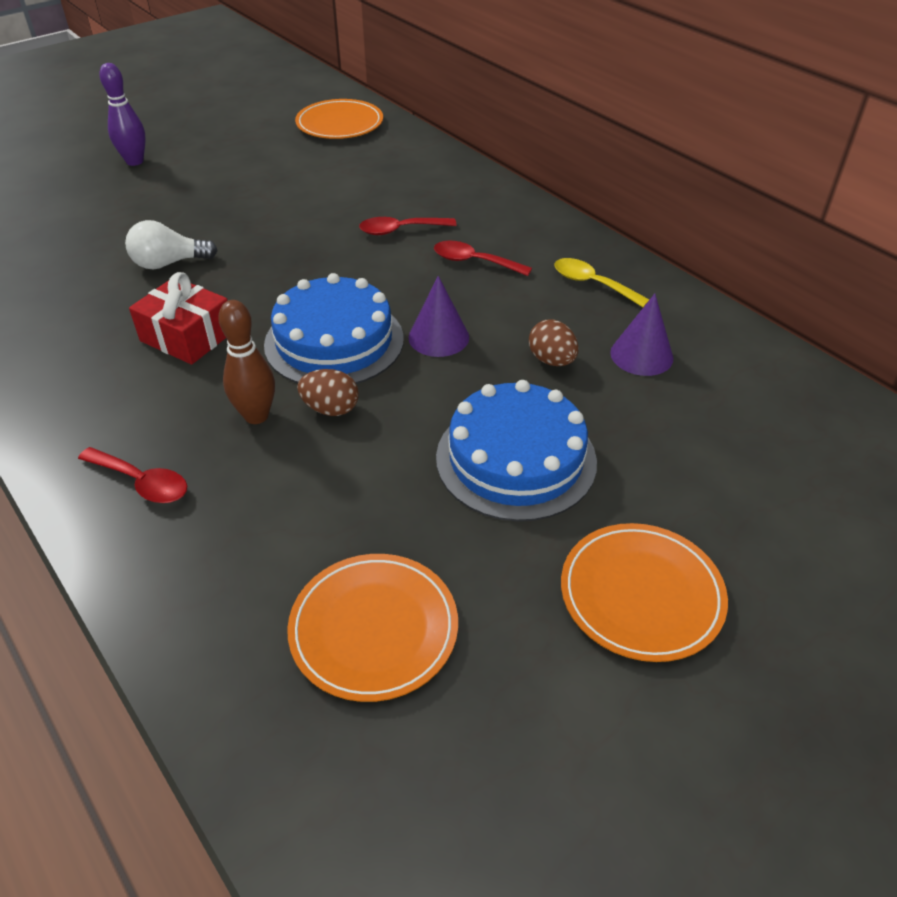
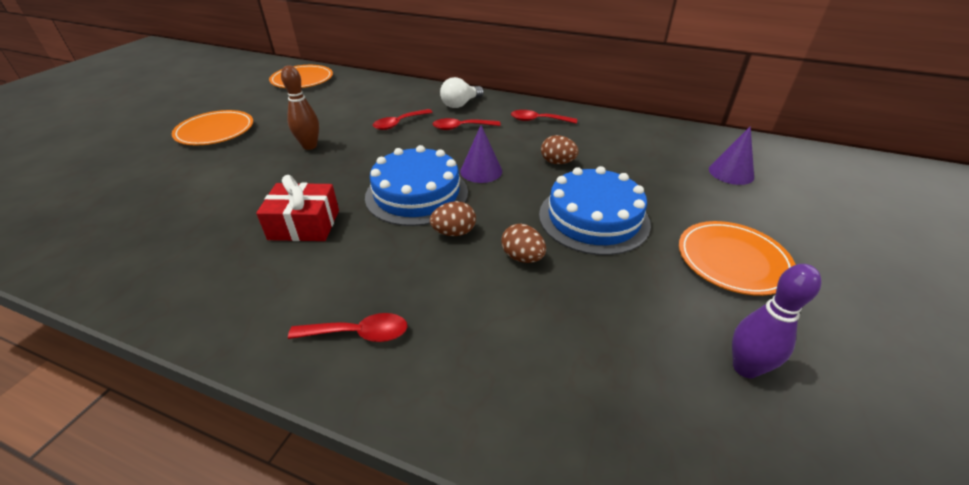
camera: 30 degrees left, 5 degrees down
purple bowling pin [100,63,146,166] -> purple bowling pin moved to [732,264,821,378]
white light bulb [125,220,218,269] -> white light bulb moved to [440,77,484,108]
brown bowling pin [218,300,275,424] -> brown bowling pin moved to [281,65,319,150]
orange plate [287,554,458,702] -> orange plate moved to [172,110,253,145]
yellow spoon [554,258,649,307] -> red spoon [511,110,577,124]
purple cone [610,294,673,376] -> purple cone moved to [709,126,754,185]
none -> brown egg [502,224,546,263]

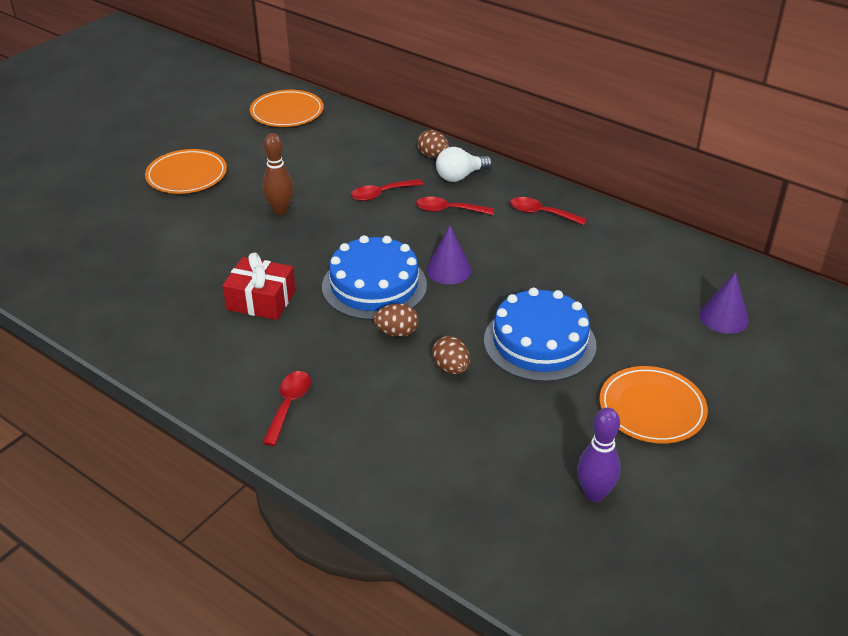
camera: 15 degrees right, 0 degrees up
red spoon [288,313,408,342] -> red spoon turned 90 degrees counterclockwise [262,371,311,446]
brown egg [541,135,579,164] -> brown egg moved to [417,130,449,158]

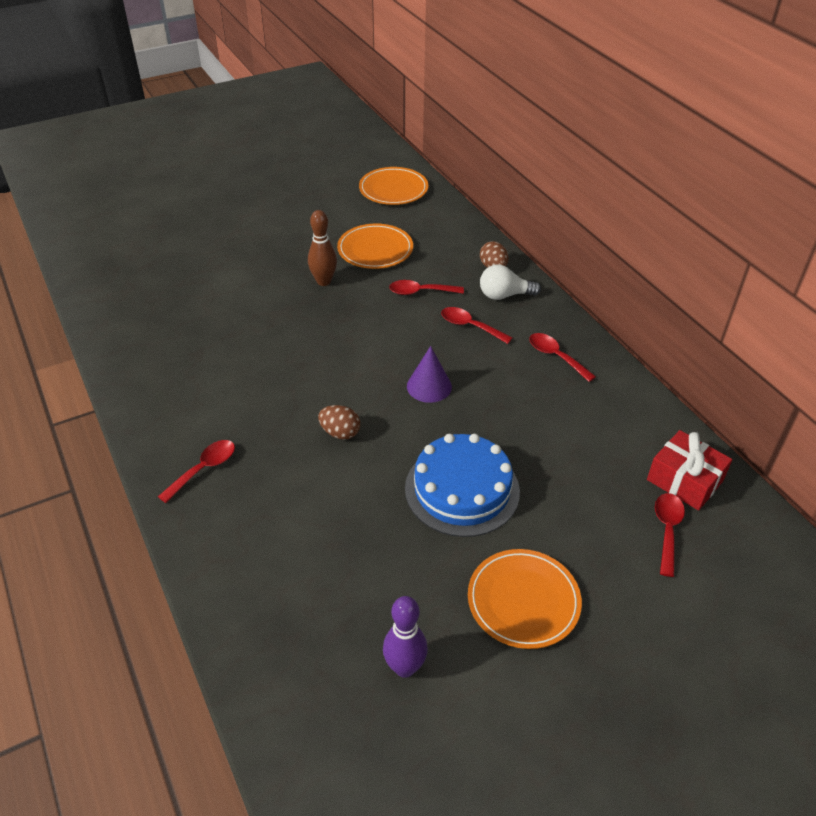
camera: 25 degrees right, 5 degrees up
orange plate [145,149,227,194] -> orange plate moved to [337,224,413,269]
red gift [222,253,296,320] -> red gift moved to [647,430,732,510]
blue cake [322,235,427,320] -> none
brown egg [432,336,470,374] -> none
purple cone [700,272,749,334] -> red spoon [655,493,685,577]

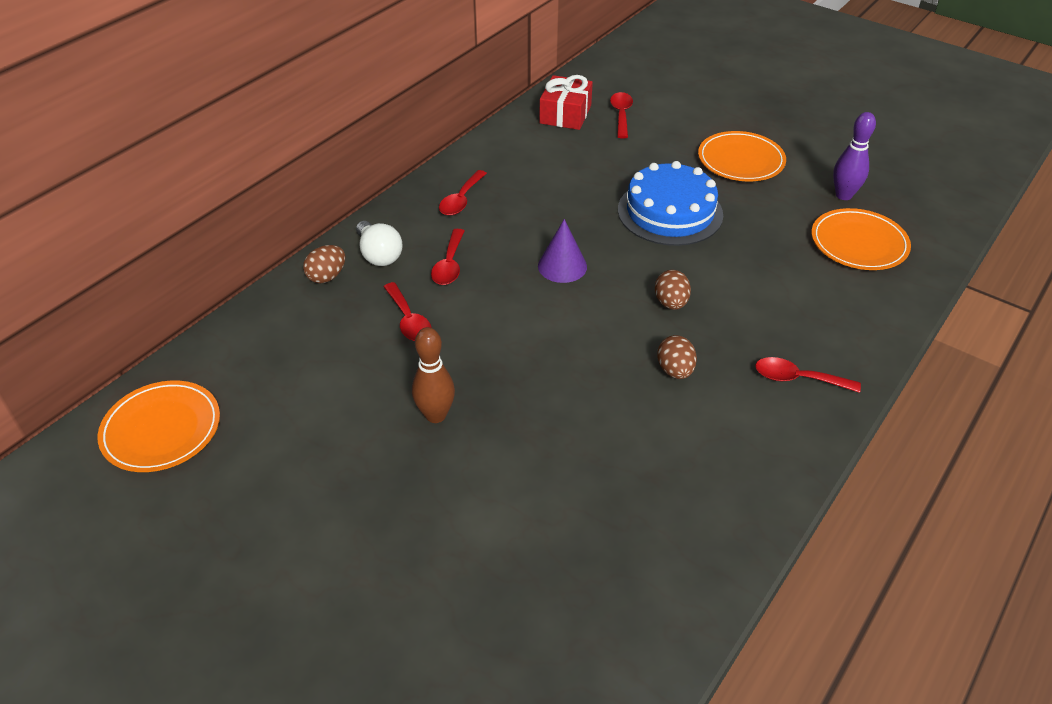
camera: 115 degrees left, 0 degrees up
orange plate [337,224,413,269] -> orange plate moved to [811,208,911,270]
red spoon [655,493,685,577] -> red spoon turned 105 degrees clockwise [610,92,633,138]
none -> brown egg [657,335,697,379]

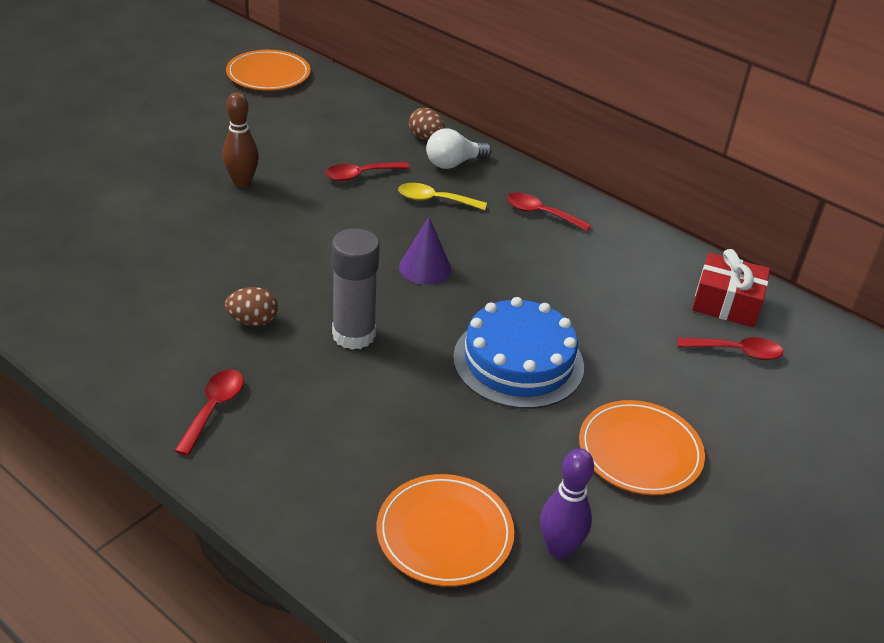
camera: 90 degrees right, 5 degrees down
red spoon [431,229,464,285] -> yellow spoon [398,183,487,210]
brown egg [655,270,691,310] -> grey glue stick [332,228,380,350]

